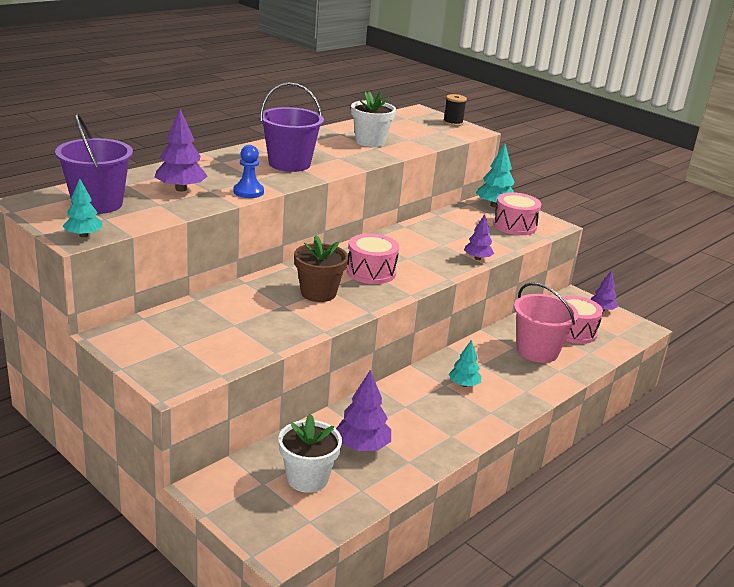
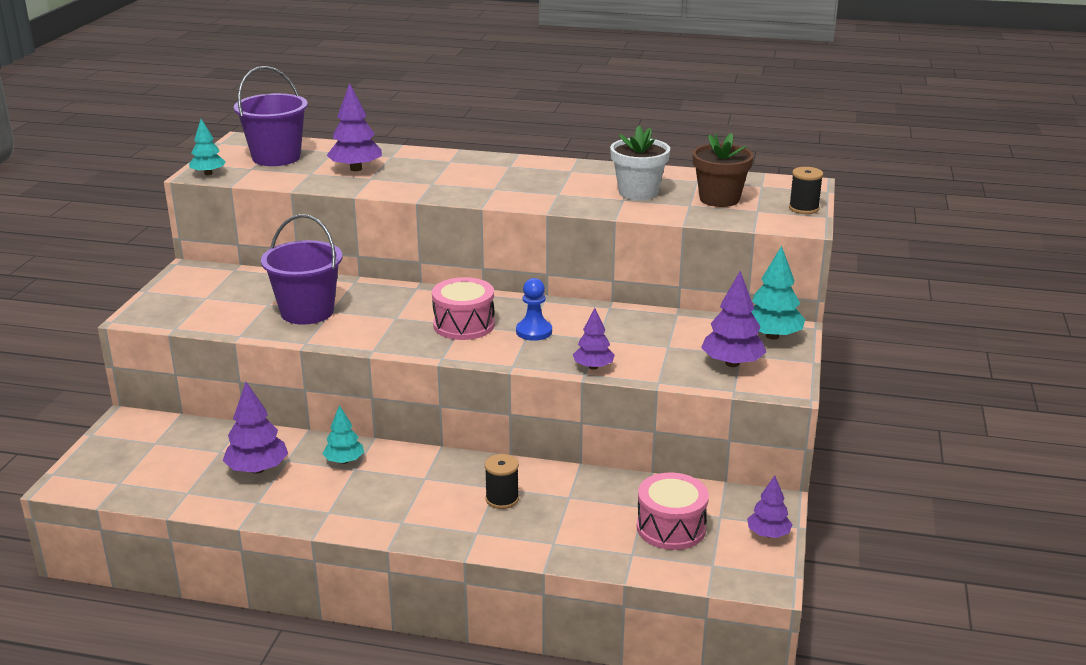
camera: 60 degrees right, 0 degrees up
blue pawn [233,145,264,198] -> blue pawn moved to [516,278,552,341]
purple bucket [260,82,324,172] -> purple bucket moved to [261,214,342,325]
white flower pot [278,414,342,493] -> none
brown flower pot [294,235,348,302] -> brown flower pot moved to [693,133,754,207]
turquoise tree [449,340,481,387] -> turquoise tree moved to [323,405,364,464]
pink drum [493,192,541,235] -> purple tree [701,271,766,367]
pink bucket [514,282,579,363] -> none
none -> black spool [485,454,519,509]

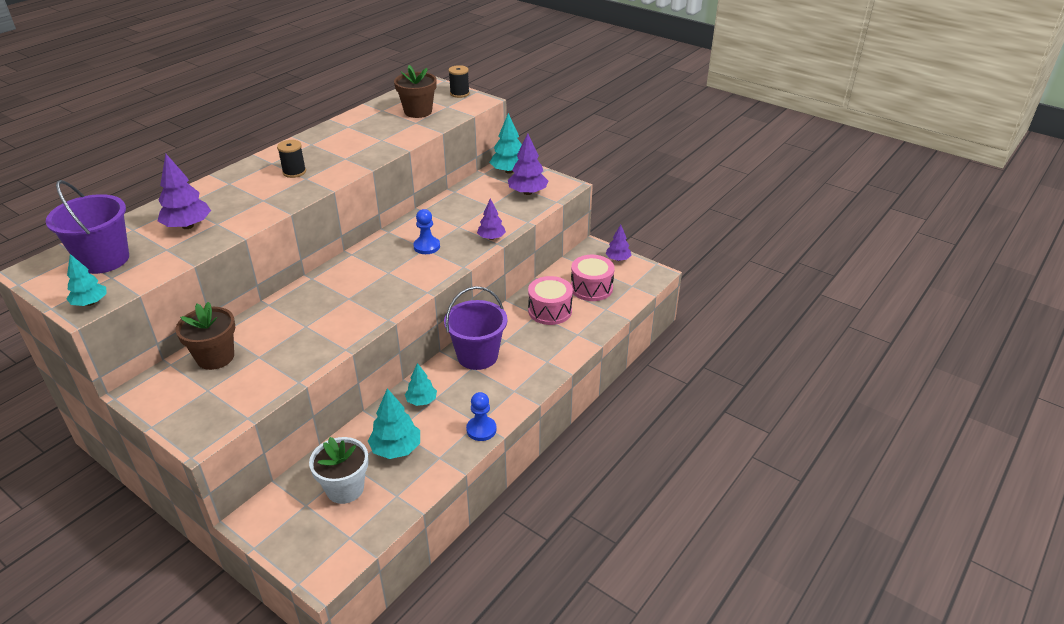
camera: 65 degrees left, 10 degrees up
purple tree [223,382,288,474] -> turquoise tree [368,388,420,459]
purple bucket [261,214,342,325] -> purple bucket moved to [444,286,507,370]
pink drum [432,277,495,340] -> pink drum moved to [528,276,573,325]
black spool [485,454,519,509] -> black spool moved to [277,140,306,178]
white flower pot [610,126,670,200] -> white flower pot moved to [309,437,369,504]
none -> brown flower pot [176,302,235,370]
none -> blue pawn [466,392,497,441]

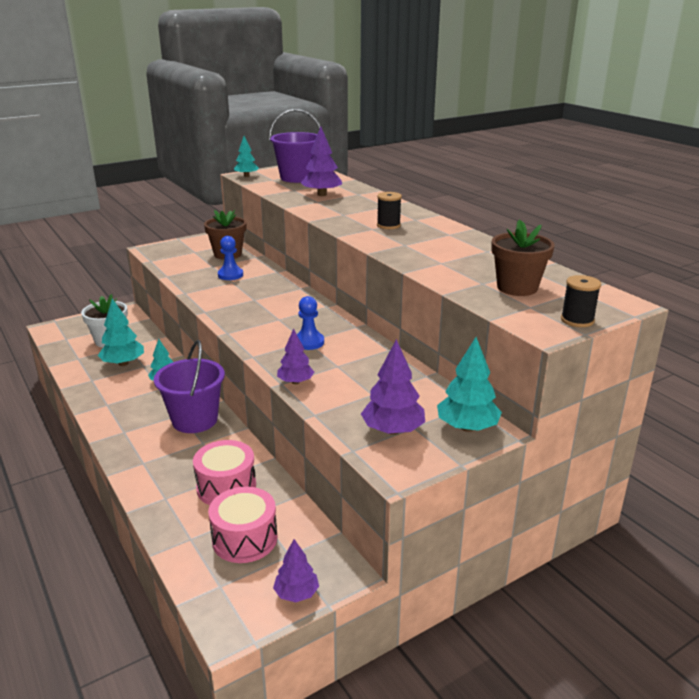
camera: 110 degrees right, 10 degrees down
blue pawn [466,392,497,441] -> blue pawn moved to [218,236,243,280]

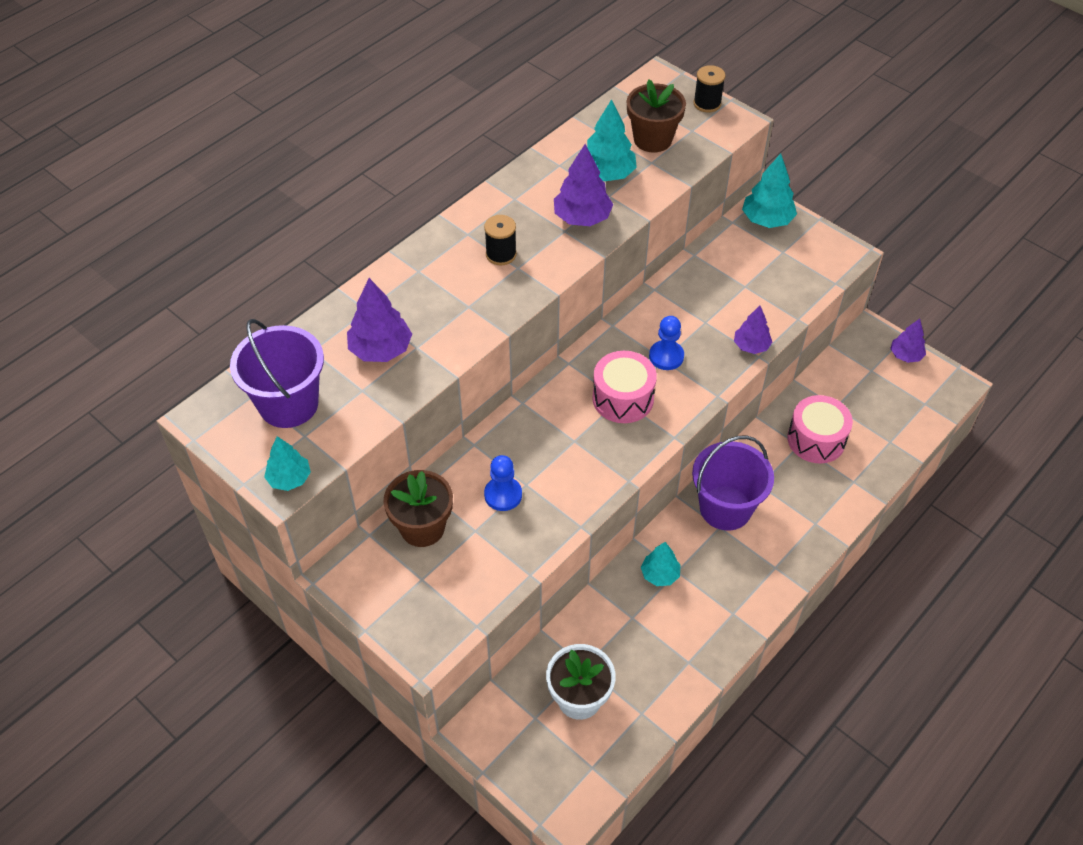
camera: 105 degrees left, 25 degrees up
turquoise tree [98,299,144,366] -> turquoise tree moved to [587,99,637,181]
pink drum [208,487,277,563] -> pink drum moved to [592,351,657,423]
purple tree [361,339,425,435] -> purple tree moved to [554,144,613,226]

